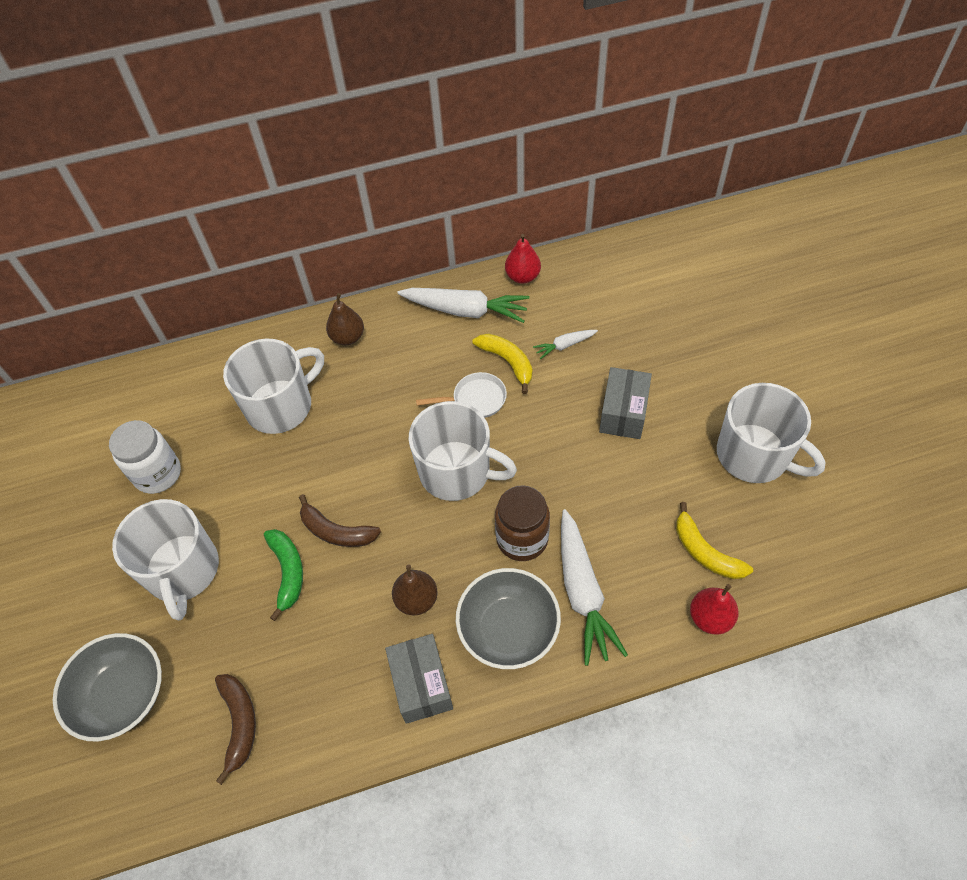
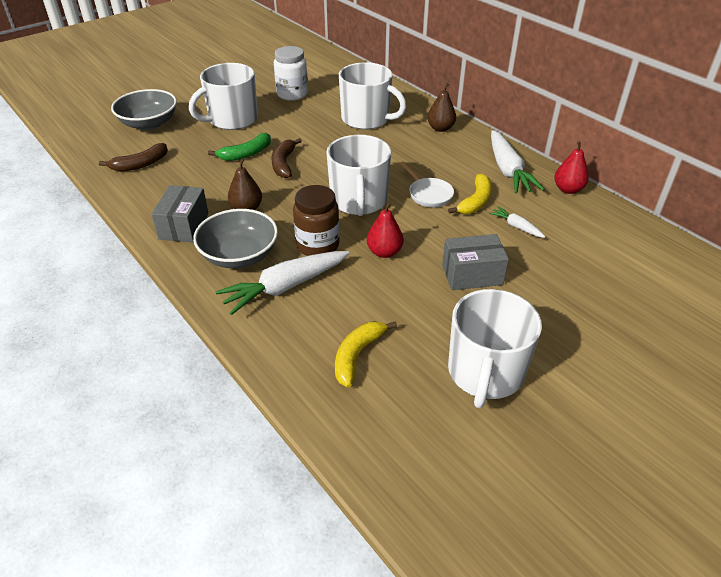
camera: 65 degrees right, 15 degrees down
grey box [385,634,453,724] -> grey box turned 45 degrees counterclockwise [152,185,208,243]
red pear [690,584,739,635] -> red pear moved to [367,201,404,258]

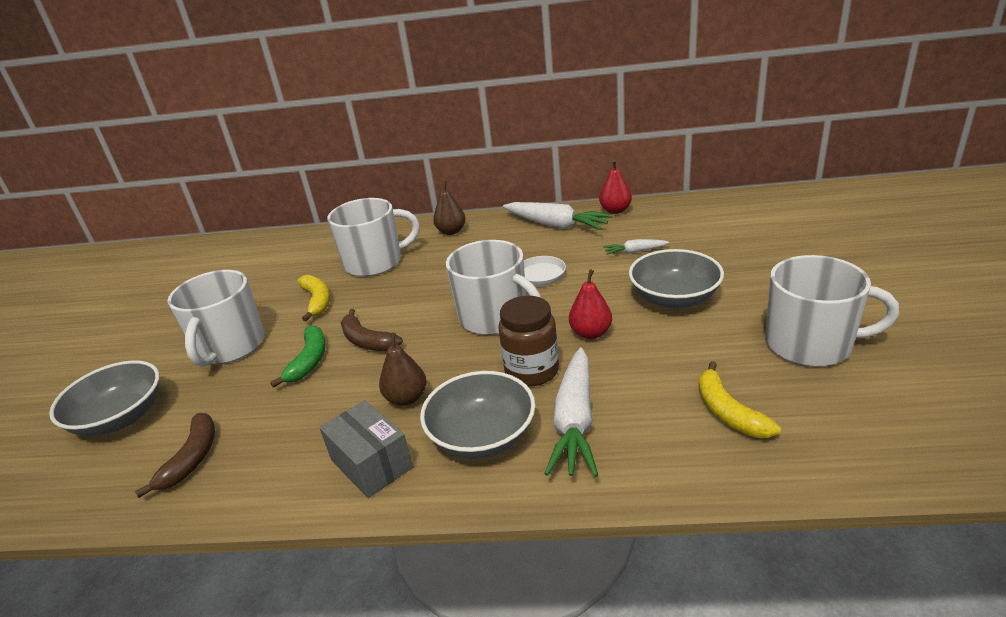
camera: 45 degrees left, 10 degrees down
white jar [274,46,308,101] -> none
grey box [442,234,509,290] -> grey bowl [629,249,724,309]
yellow banana [448,174,492,214] -> yellow banana moved to [297,275,330,321]
white mug [448,289,542,408] -> white mug turned 45 degrees counterclockwise [765,255,899,367]

